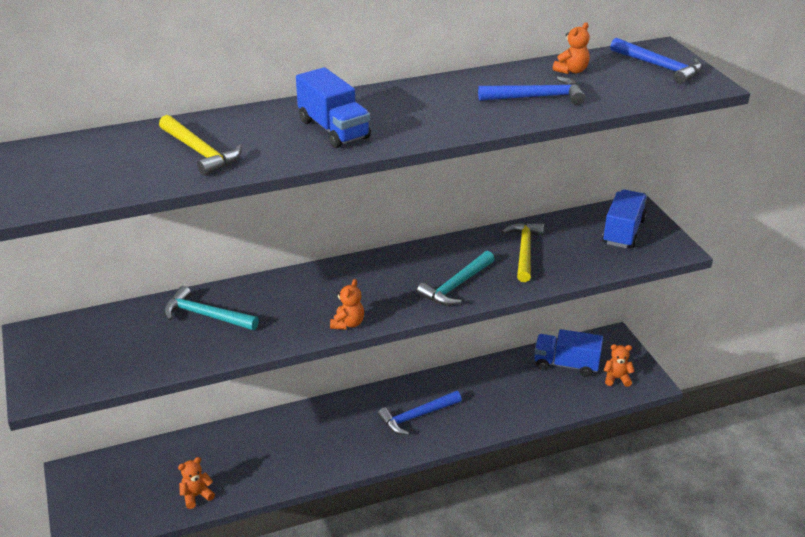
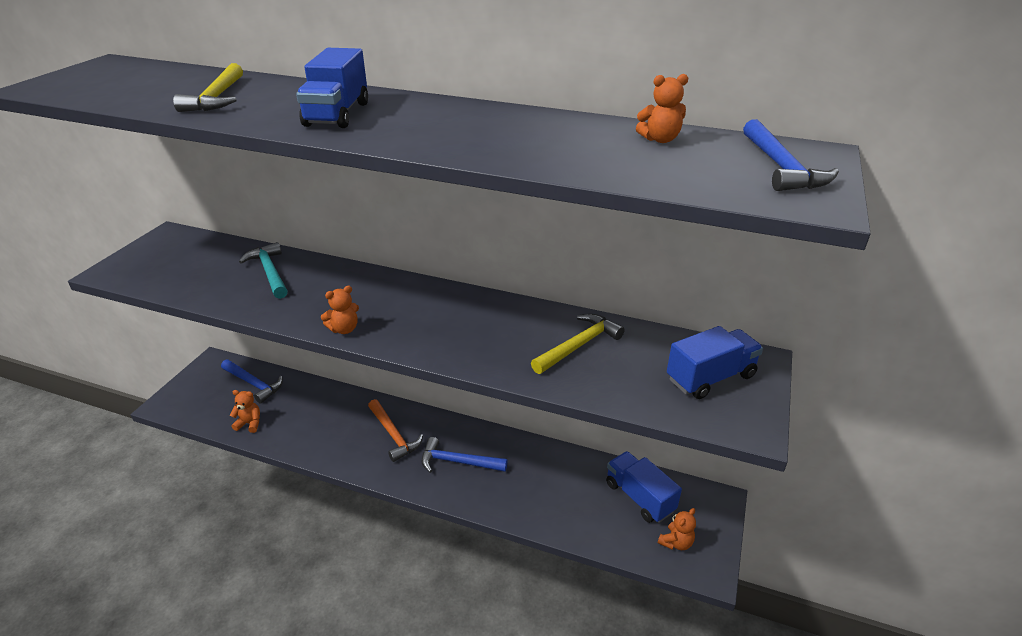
camera: 40 degrees right, 0 degrees up
turquoise hammer [417,251,494,306] -> none
blue hammer [478,76,586,105] -> blue hammer moved to [221,360,283,404]
orange teddy bear [603,344,635,387] -> orange teddy bear turned 90 degrees clockwise [658,508,696,550]
none -> orange hammer [368,399,423,462]

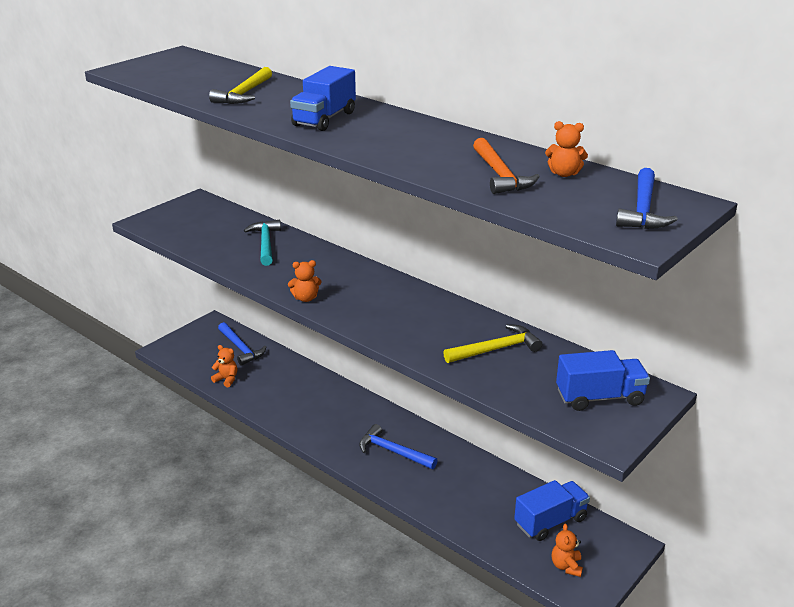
camera: 20 degrees right, 5 degrees down
orange hammer [368,399,423,462] -> orange hammer moved to [473,138,540,194]
blue truck [606,451,682,523] -> blue truck turned 75 degrees clockwise [514,480,590,541]
orange teddy bear [658,508,696,550] -> orange teddy bear turned 120 degrees clockwise [552,524,583,577]

